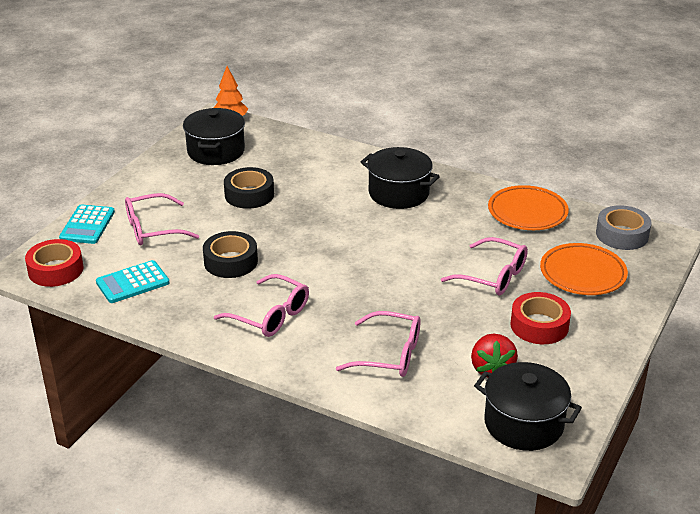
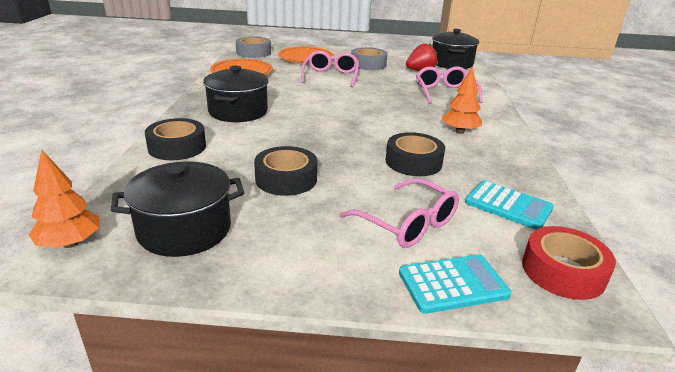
camera: 115 degrees left, 5 degrees down
pink glasses [214,274,309,337] -> orange tree [442,66,482,134]
red tape [510,292,571,344] -> grey tape [351,47,388,70]
none -> black tape [145,118,206,160]

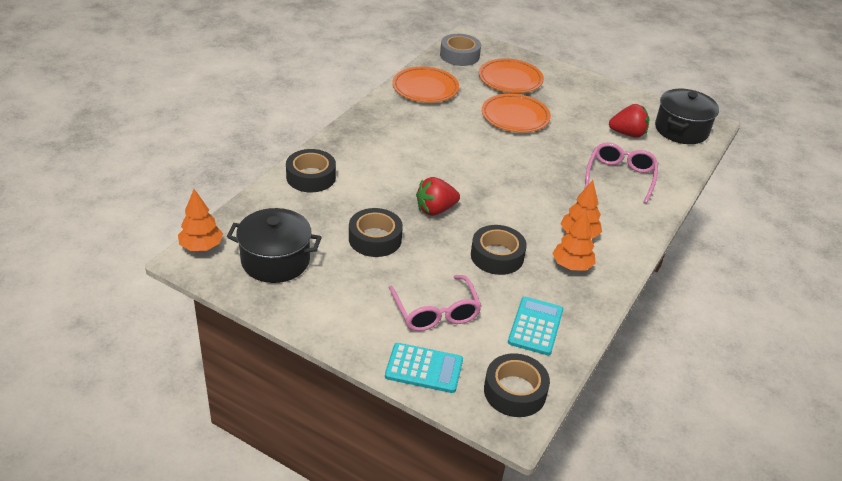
camera: 25 degrees right, 10 degrees up
black pot [203,66,269,122] -> none
pink glasses [301,51,359,87] -> orange plate [482,94,551,133]
grey tape [351,47,388,70] -> none
turquoise calculator [465,180,554,230] -> turquoise calculator turned 135 degrees counterclockwise [508,297,563,355]
red tape [522,226,616,300] -> black tape [484,353,550,417]
none -> red strawberry [416,177,460,216]
none -> orange tree [552,210,595,270]

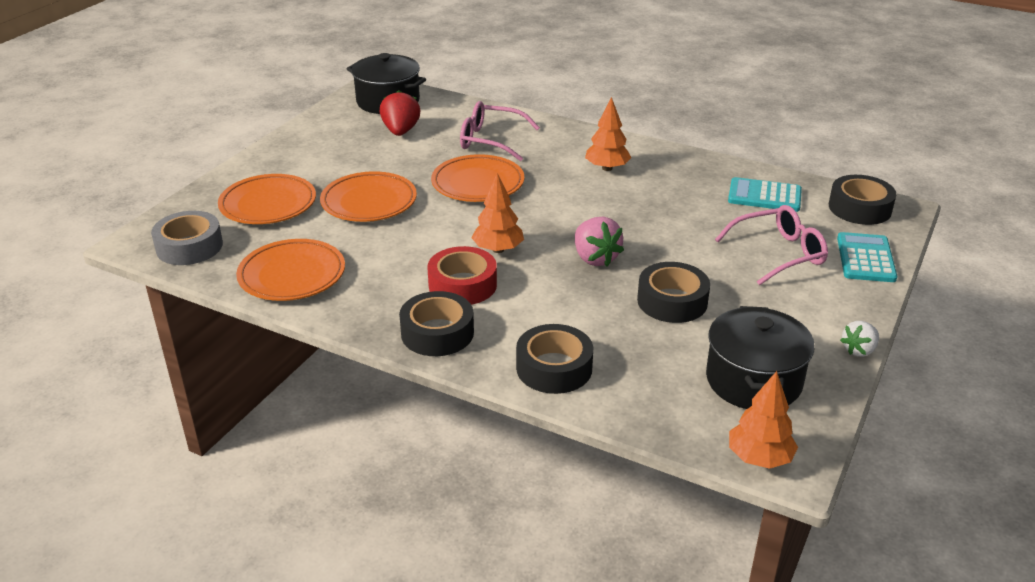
camera: 90 degrees left, 5 degrees down
red strawberry [416,177,460,216] -> pink strawberry [575,217,624,266]
black tape [471,225,527,275] -> black tape moved to [399,291,474,356]
orange tree [552,210,595,270] -> orange tree moved to [472,173,524,253]
none -> red tape [427,246,497,305]
none -> orange plate [431,154,524,202]
none -> white strawberry [840,321,879,357]

